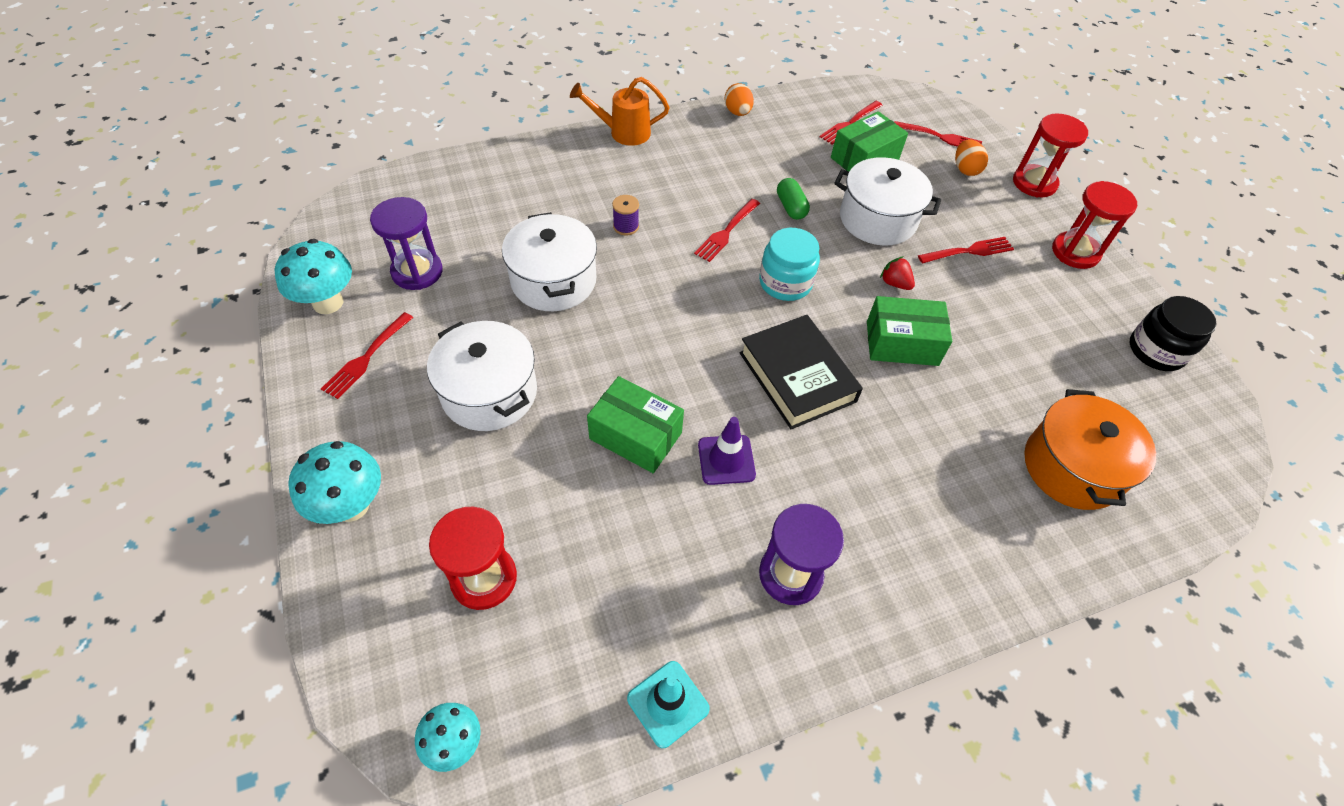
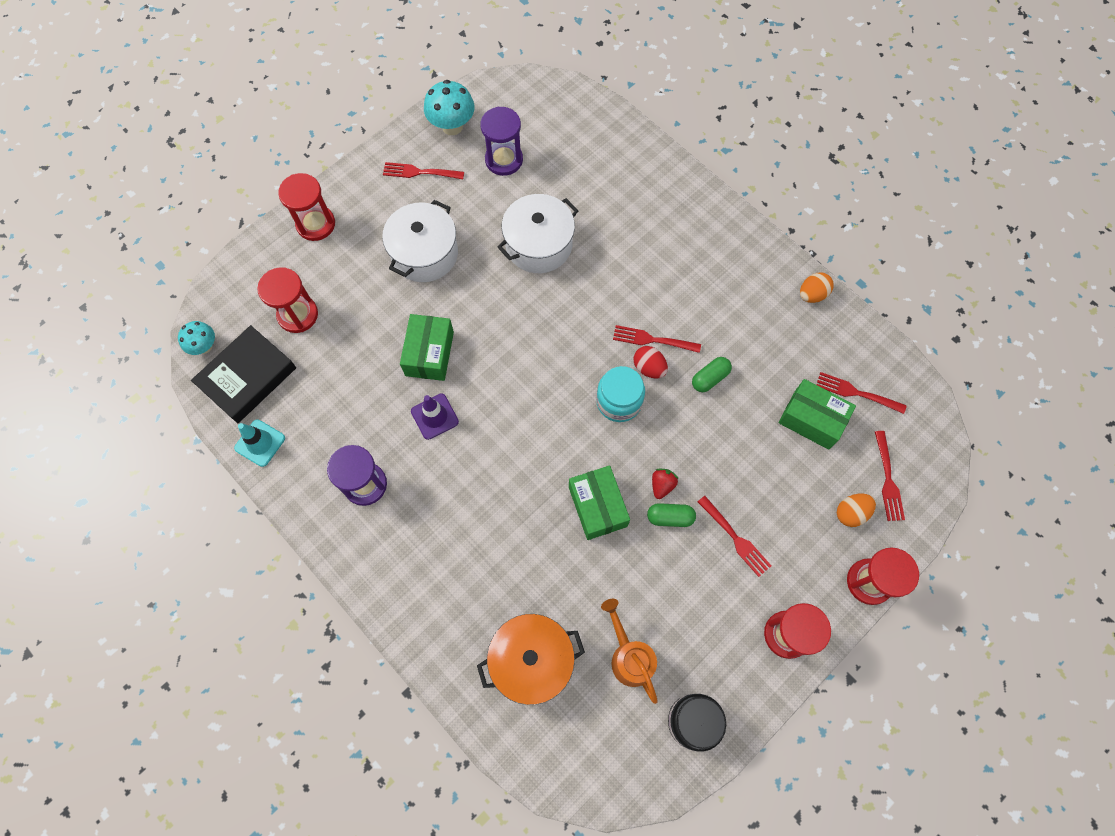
camera: 70 degrees right, 15 degrees up
turquoise mushroom [288,441,381,524] -> red hourglass [278,173,335,241]
orange watering can [570,77,670,146] -> orange watering can moved to [601,599,658,704]
purple spool [612,195,639,235] -> none
black book [739,315,863,429] -> black book moved to [191,325,296,423]
white pot [834,157,941,246] -> none
none -> red egg [634,346,668,379]
none -> green capsule [647,503,696,527]

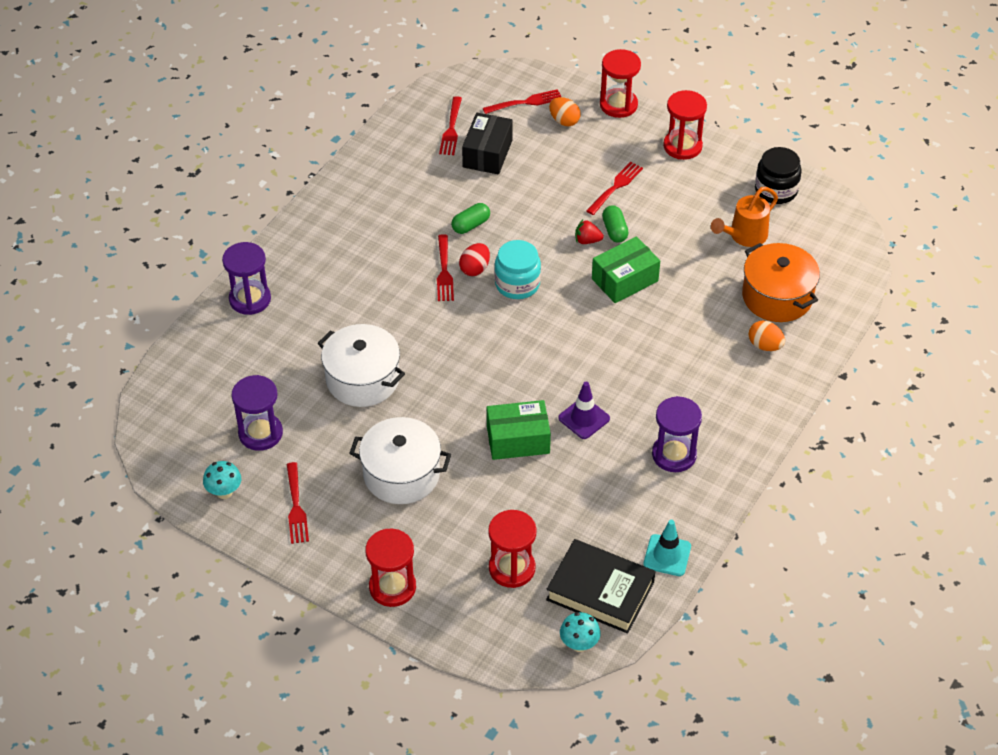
camera: 105 degrees left, 20 degrees down
turquoise mushroom [424,80,475,135] -> turquoise mushroom [203,461,241,499], size x0.64
green capsule [692,357,732,392] -> green capsule turned 75 degrees counterclockwise [451,203,490,234]
green box [778,379,856,450] -> black box [462,113,513,174]
orange egg [800,273,834,303] -> orange egg moved to [749,321,785,351]
none -> purple hourglass [222,242,271,315]

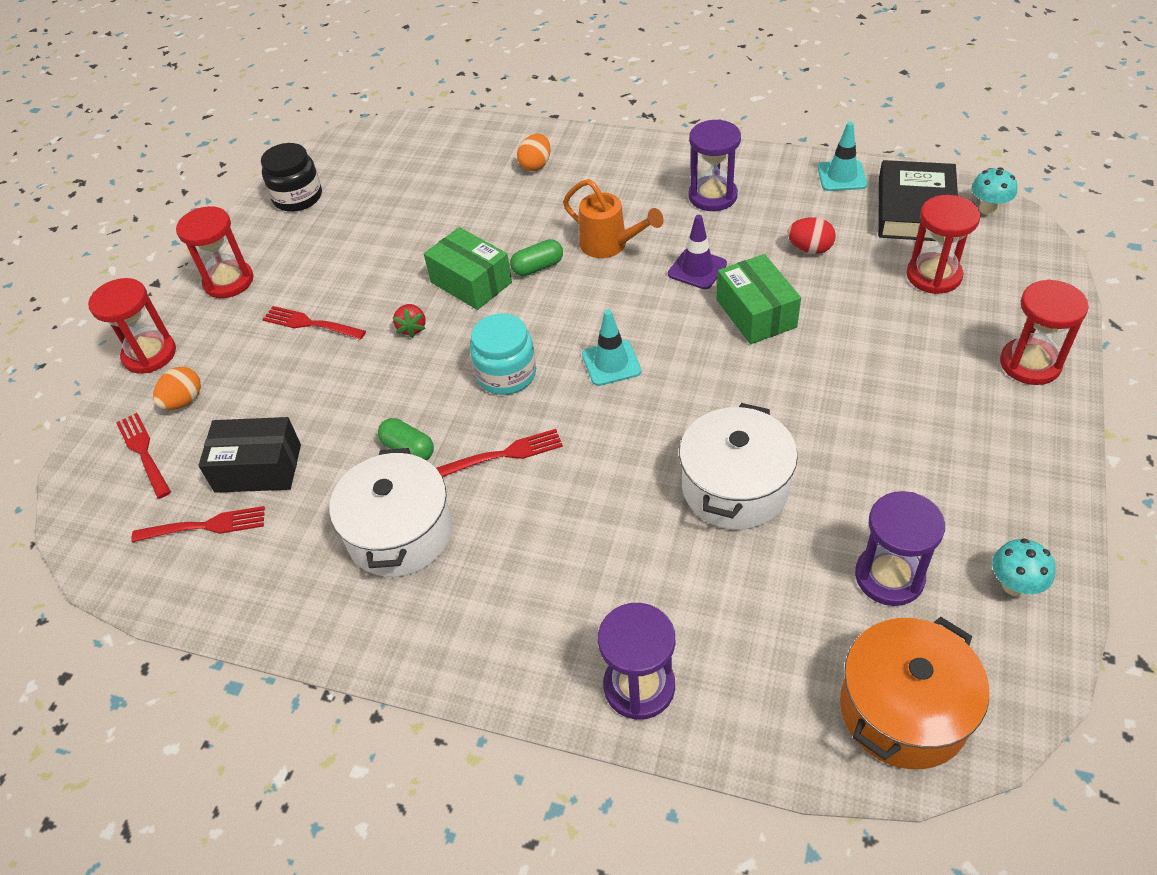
camera: 100 degrees left, 0 degrees up
red fork [287,462,309,544] -> none
white pot [349,417,451,504] -> white pot moved to [329,448,452,577]
red egg [459,243,490,276] -> red egg moved to [788,217,836,254]
green capsule [602,205,629,243] -> green capsule moved to [510,239,563,276]
orange watering can [711,187,778,247] -> orange watering can moved to [563,179,663,258]
orange pot [742,243,820,322] -> orange pot moved to [840,617,989,769]
none -> turquoise traffic cone [582,310,641,386]

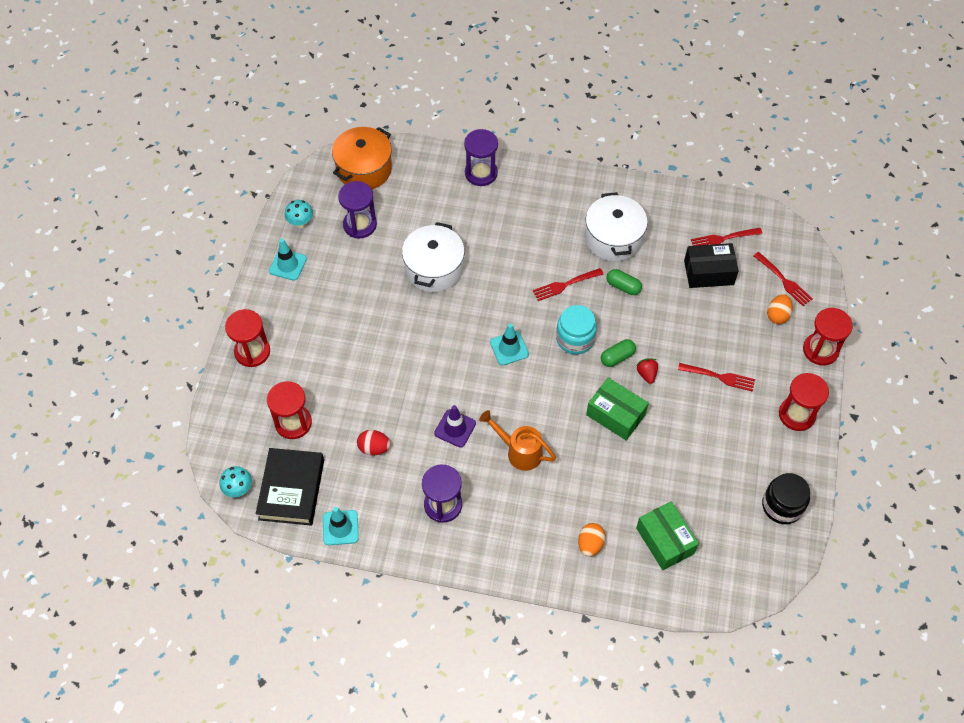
camera: 170 degrees right, 10 degrees up
green capsule [510,239,563,276] -> green capsule moved to [601,339,636,367]
green box [716,254,801,344] -> green box moved to [636,501,699,570]
none -> turquoise traffic cone [269,239,307,281]

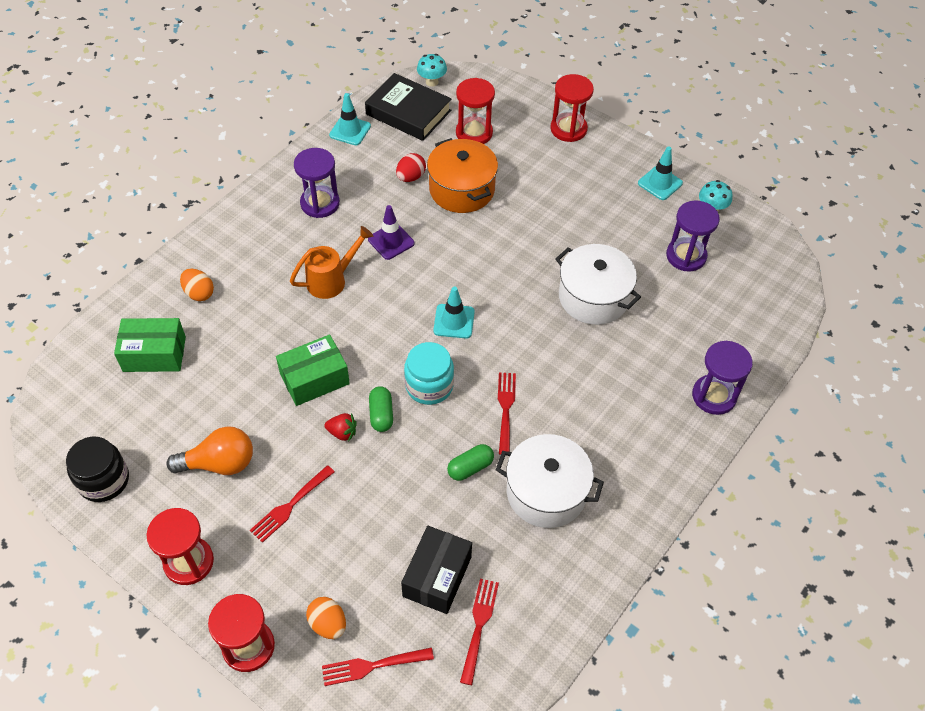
camera: 115 degrees right, 5 degrees down
orange pot [332,127,392,189] -> orange pot moved to [427,138,498,213]
none -> orange light bulb [166,426,253,475]

